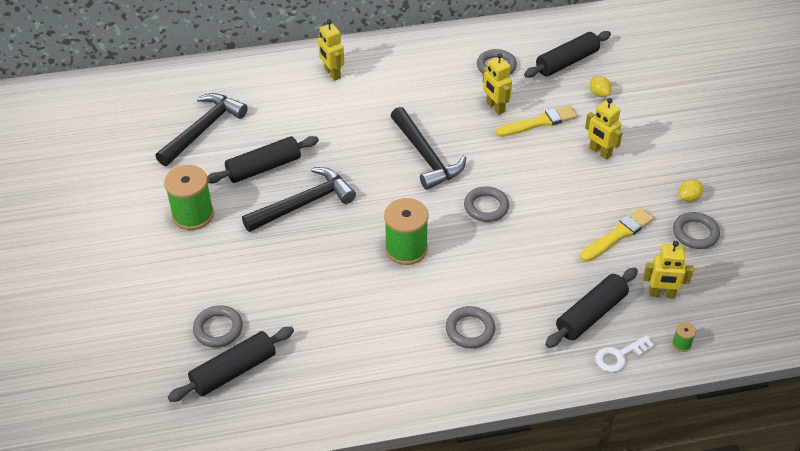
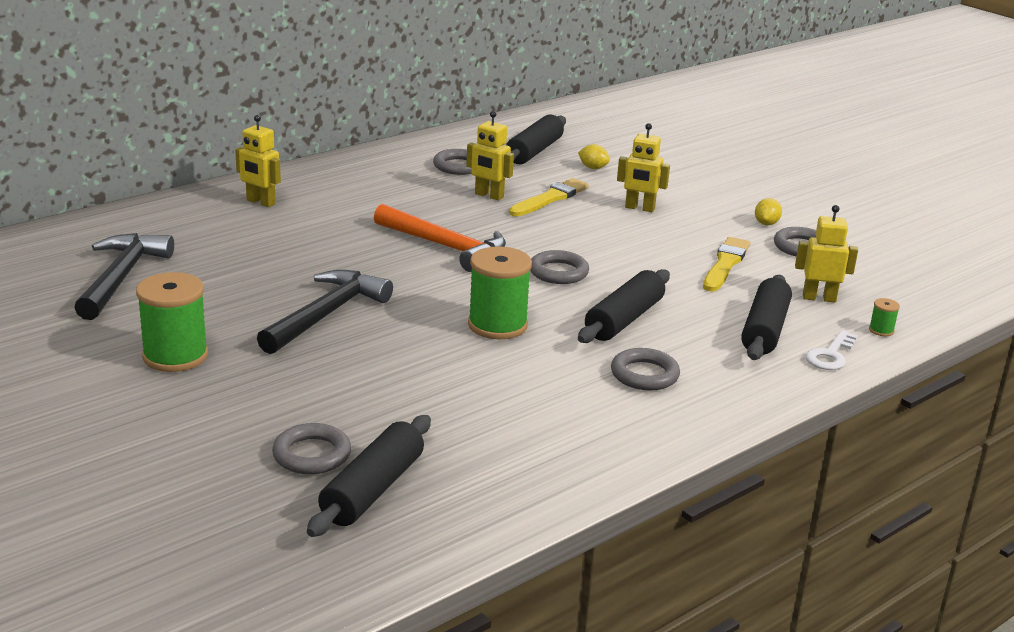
camera: 30 degrees left, 20 degrees down
black rolling pin [207,136,319,184] -> black rolling pin moved to [578,269,670,343]
black hammer [391,107,466,190] -> orange hammer [374,204,506,272]
yellow robot [643,241,694,298] -> yellow robot turned 150 degrees counterclockwise [795,205,858,303]

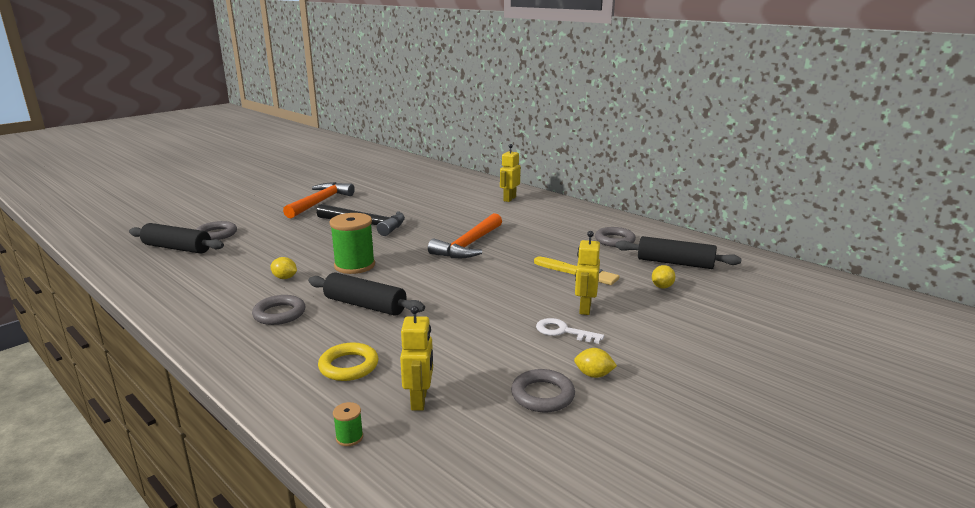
camera: 85 degrees right, 5 degrees down
black hammer [74,233,174,320] -> none
green spool [136,272,208,372] -> orange hammer [283,182,355,219]
yellow robot [466,111,514,201] -> none
grey ring [530,250,589,284] -> none
yellow brush [703,237,750,292] -> none
black rolling pin [741,275,792,360] -> yellow ring [318,343,378,381]
white key [806,330,858,370] -> white key moved to [536,318,604,344]
none -> yellow lemon [270,257,297,279]

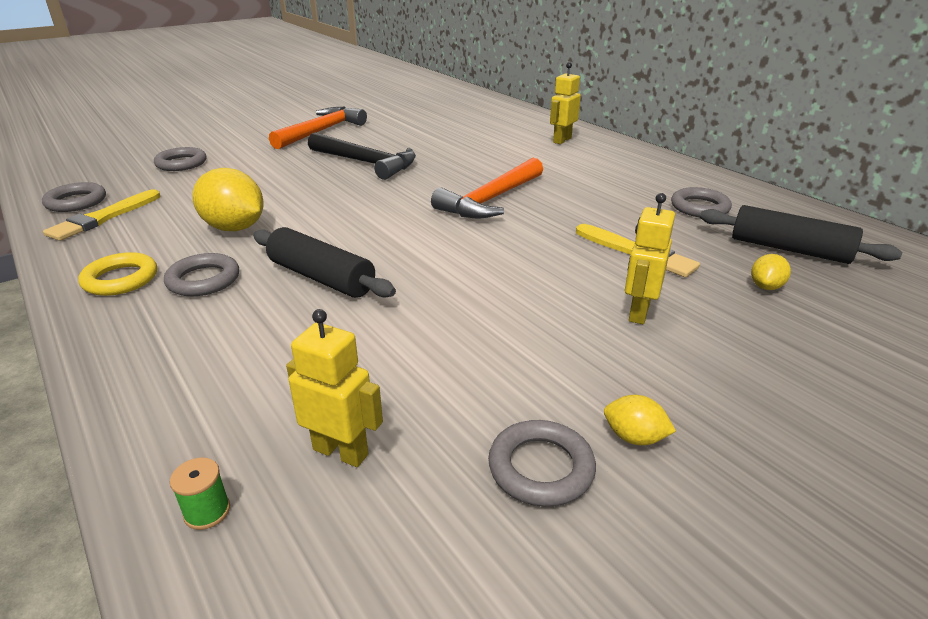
camera: 10 degrees right, 10 degrees up
black rolling pin [129,223,224,254] -> none
yellow lemon [270,257,297,279] -> yellow lemon [192,168,264,231], size x2.06
yellow ring [318,343,378,381] -> yellow ring moved to [78,252,157,296]
green spool [330,213,375,274] -> none
yellow robot [400,306,433,411] -> yellow robot turned 75 degrees counterclockwise [286,309,383,467]
white key [536,318,604,344] -> none
none -> grey ring [42,182,106,212]
none -> yellow brush [43,189,160,241]

